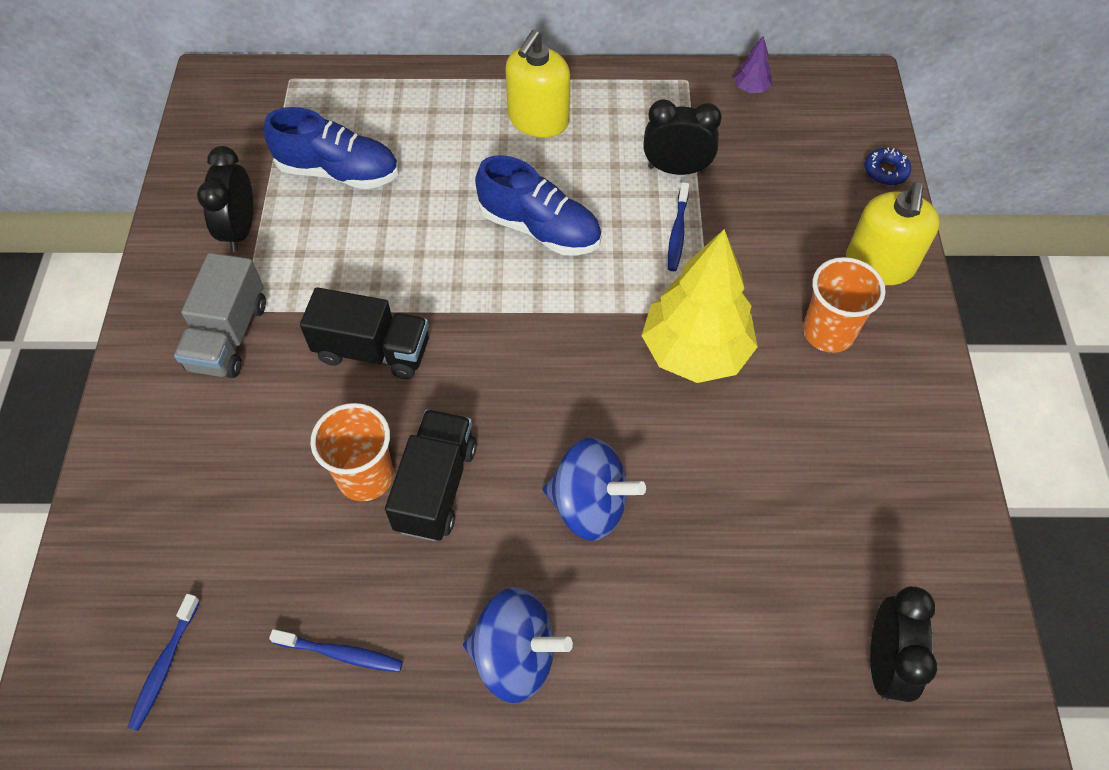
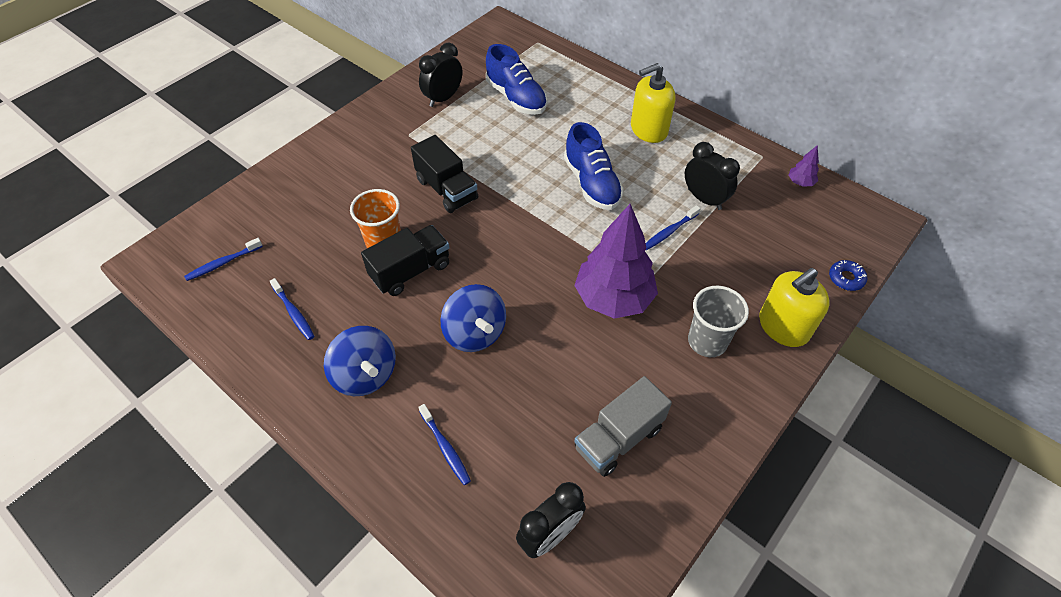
camera: 40 degrees right, 5 degrees down
grey truck [174,253,266,378] -> grey truck moved to [574,376,672,477]
yellow tree [642,229,758,383] -> purple tree [574,204,658,319]
orange cup [803,257,886,353] -> grey cup [688,286,749,357]
none -> blue toothbrush [418,404,471,485]

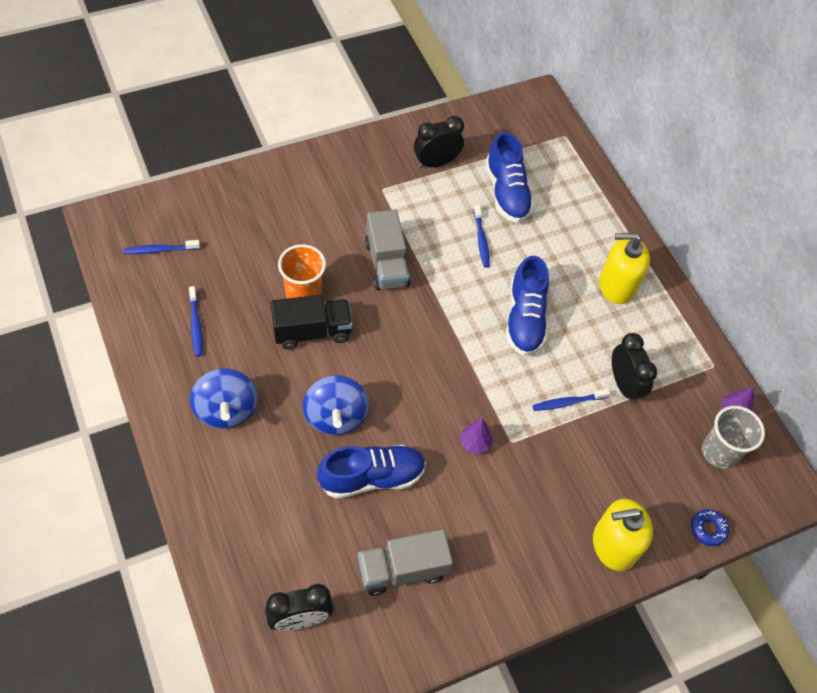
camera: 20 degrees right, 5 degrees up
black truck [411,135,478,213] -> grey truck [365,209,410,291]
blue toothbrush [418,404,471,485] -> blue toothbrush moved to [474,204,490,268]
purple tree [574,204,658,319] -> purple tree [461,419,493,454], size x0.41
grey cup [688,286,749,357] -> grey cup moved to [702,406,765,469]
none -> blue shoe [317,445,426,498]

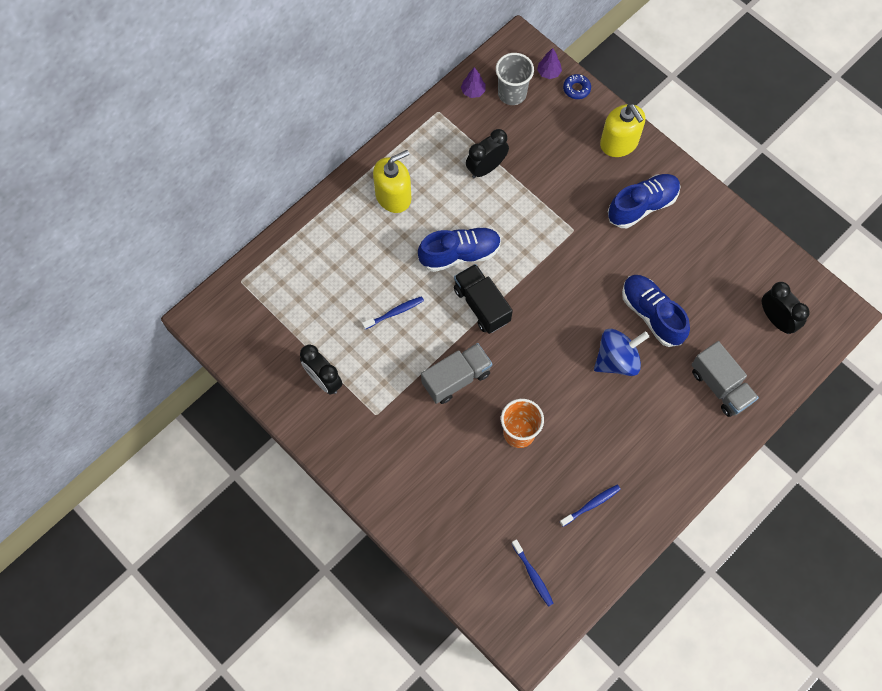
camera: 105 degrees left, 10 degrees up
blue spinning top [190,368,258,429] -> none
black truck [270,295,353,350] -> black truck moved to [454,264,513,334]
grey truck [358,529,453,596] -> grey truck moved to [691,341,759,417]
purple tree [461,419,493,454] -> purple tree moved to [537,48,562,79]
blue shoe [485,132,534,223] -> blue shoe moved to [608,174,680,228]
blue toothbrush [533,389,610,411] -> none
yellow soap dispenser [599,233,650,304] -> yellow soap dispenser turned 105 degrees counterclockwise [373,150,411,213]

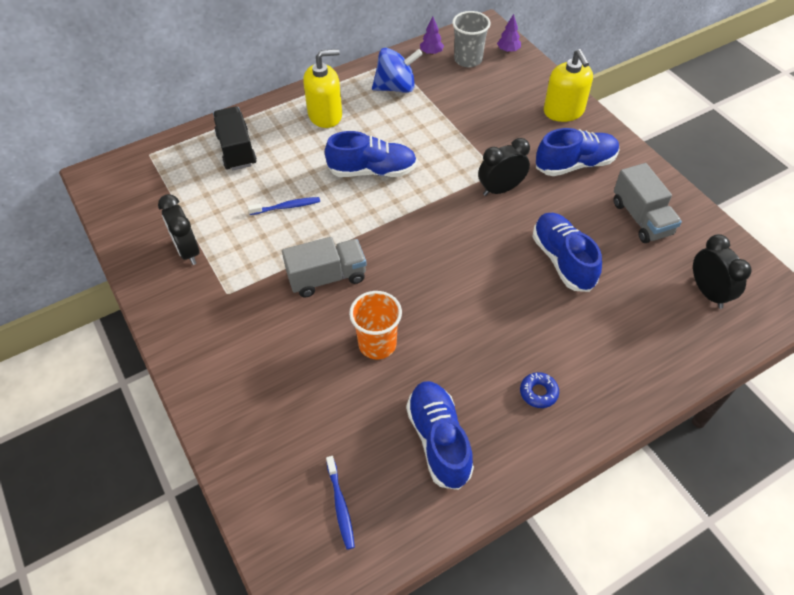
camera: 15 degrees right, 15 degrees down
black truck [454,264,513,334] -> black truck moved to [213,107,257,170]
black clock [466,129,509,178] -> black clock moved to [478,138,530,196]
blue toothbrush [560,485,621,527] -> blue shoe [406,381,474,490]
blue donut [563,74,591,99] -> blue donut moved to [520,372,559,408]
blue spinning top [594,329,649,376] -> blue spinning top moved to [372,48,423,93]
grey truck [691,341,759,417] -> grey truck moved to [613,163,682,243]

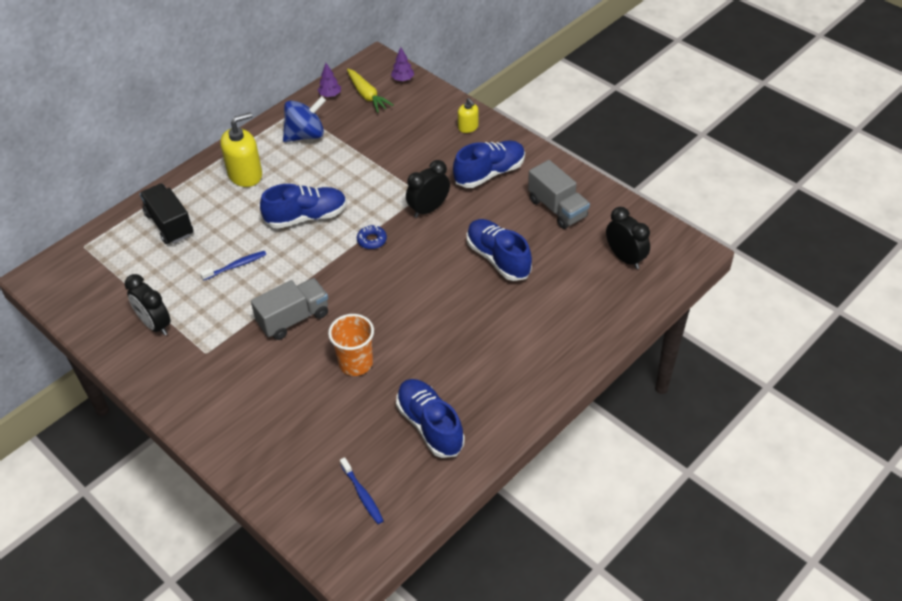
camera: 15 degrees left, 5 degrees down
grey cup [452,11,490,67] -> yellow carrot [347,69,394,113]
blue donut [520,372,559,408] -> blue donut moved to [357,225,387,249]
yellow soap dispenser [544,49,593,122] -> yellow soap dispenser [458,98,479,133], size x0.54

